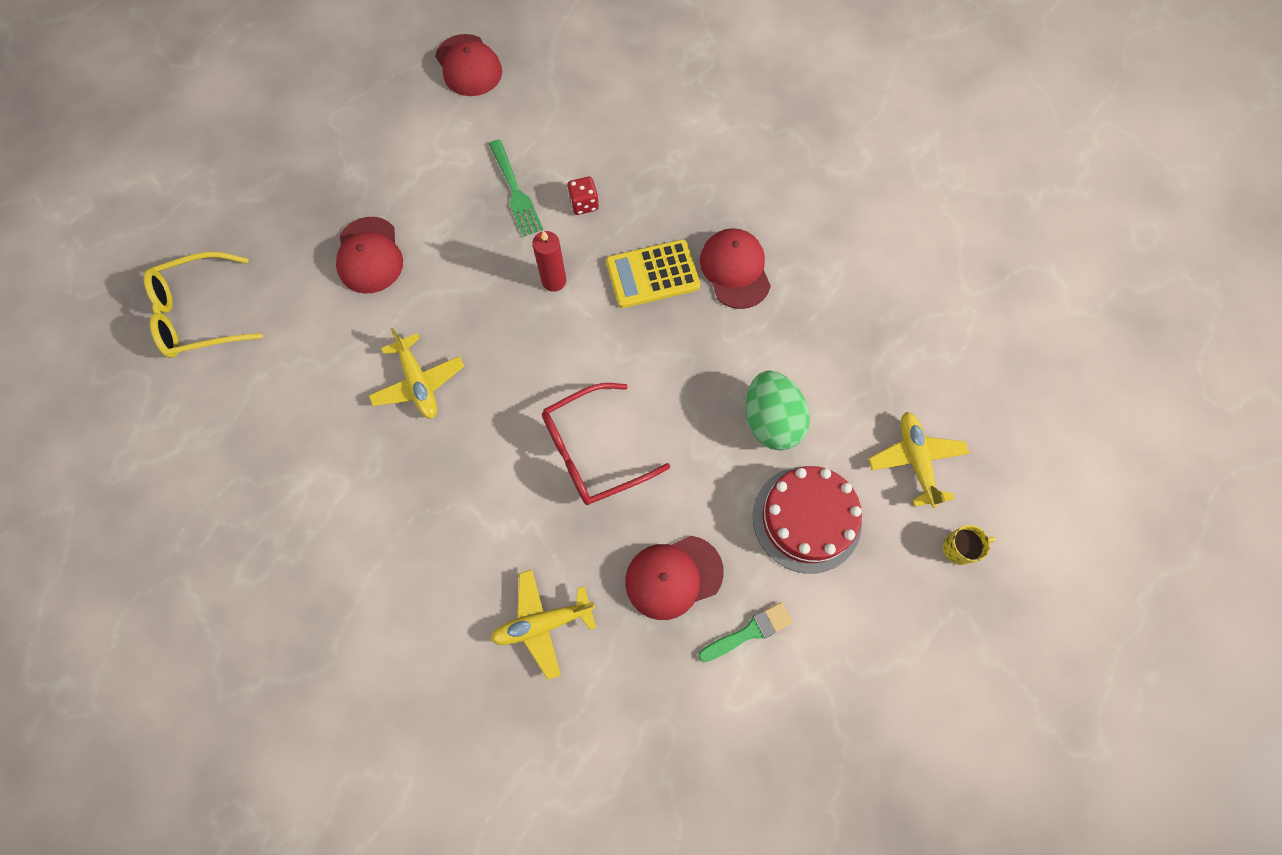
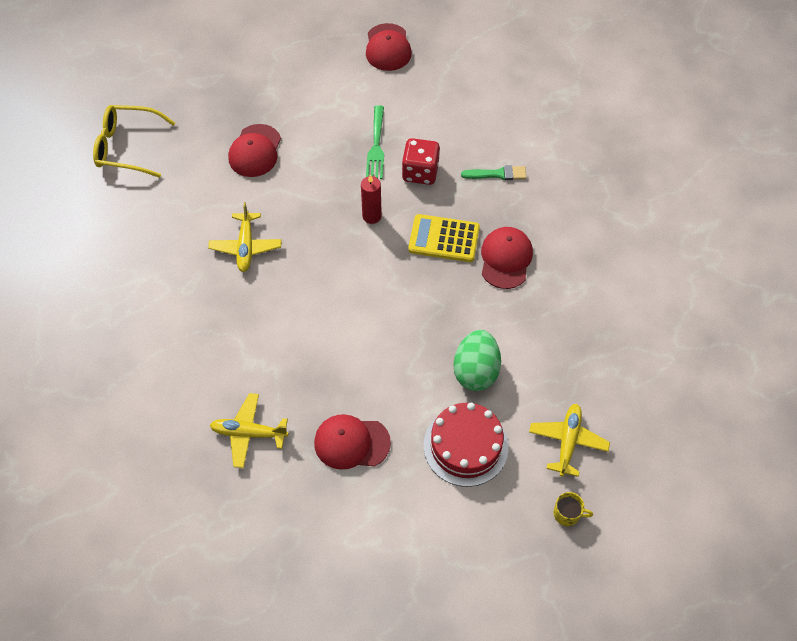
camera: 25 degrees right, 10 degrees down
red glasses [542,383,670,505] -> none
red dice [567,177,599,215] -> red dice [402,138,440,185], size x1.65
green brush [698,602,793,662] -> green brush moved to [461,165,526,180]

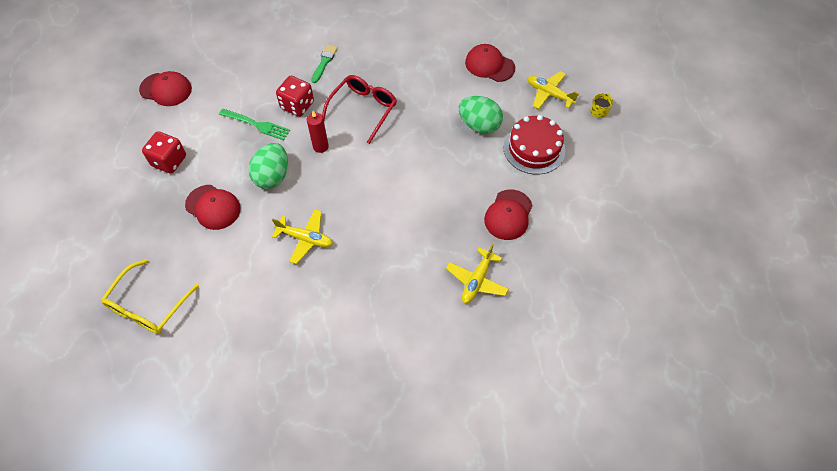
camera: 70 degrees left, 0 degrees up
yellow calculator [408,214,480,262] -> red glasses [322,75,397,144]
red cap [481,227,533,289] -> red cap moved to [465,44,515,82]
none -> red dice [142,131,186,173]
none -> green egg [249,143,288,189]

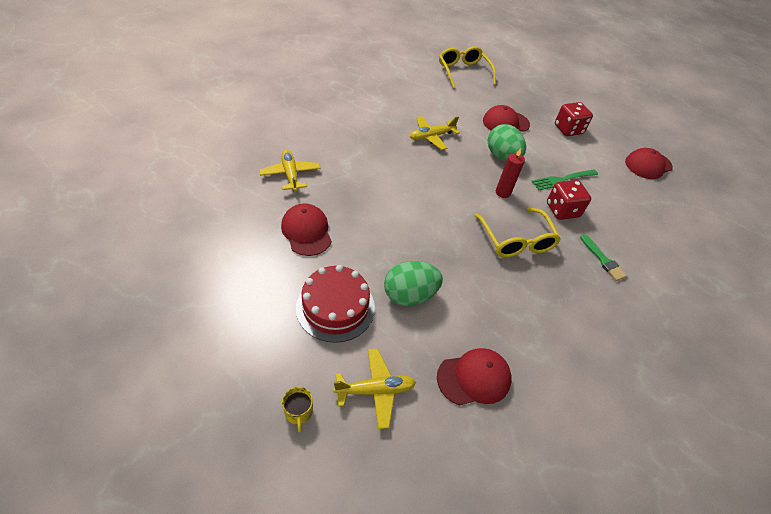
camera: 130 degrees right, 10 degrees down
red glasses [322,75,397,144] -> yellow glasses [474,208,561,257]

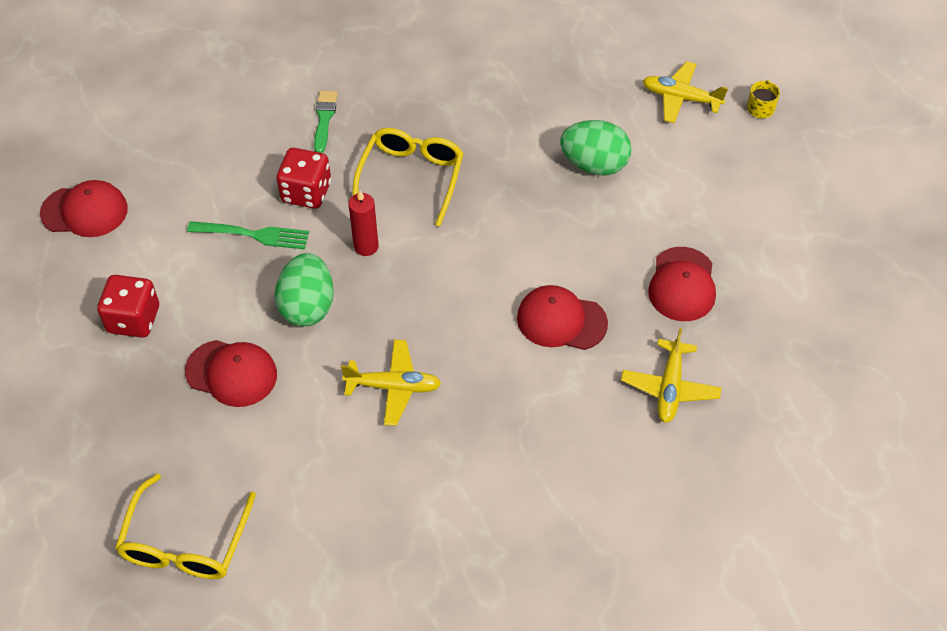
camera: 145 degrees left, 5 degrees up
red cake [296,265,375,343] -> none
red cap [437,348,512,405] -> red cap moved to [517,285,608,350]

